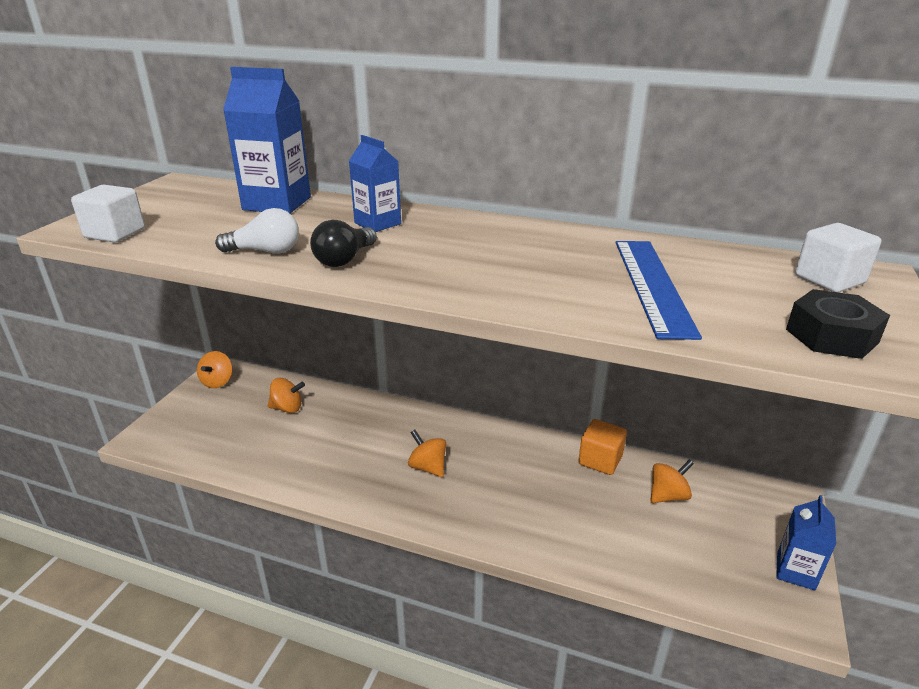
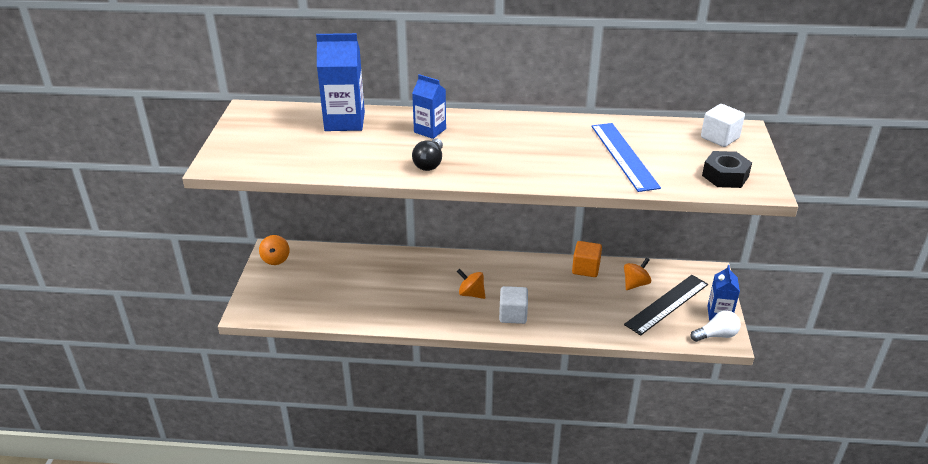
camera: 15 degrees left, 5 degrees up
white cube [71,185,145,242] -> white cube moved to [499,286,528,324]
white light bulb [215,208,299,254] -> white light bulb moved to [690,311,741,342]
orange spinning top [268,378,305,413] -> none
none -> black ruler [624,275,708,336]

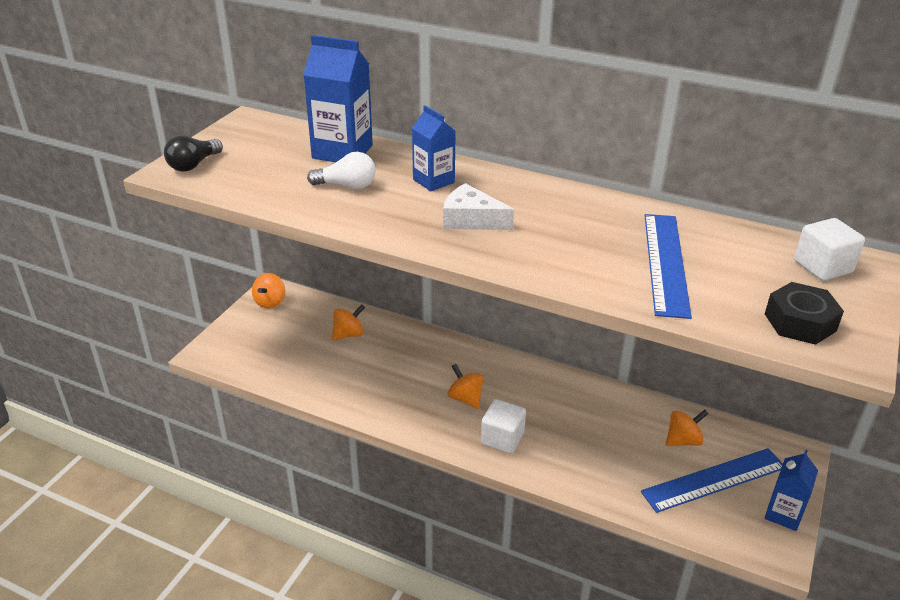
camera: 20 degrees right, 0 degrees up
black light bulb [412,138,443,171] -> black light bulb moved to [164,135,223,172]
orange cube [572,241,602,277] -> none
black ruler [624,275,708,336] -> blue ruler [641,448,783,513]
white light bulb [690,311,741,342] -> white light bulb moved to [307,152,376,189]
none -> orange spinning top [332,304,365,340]
none -> white cheese [443,183,514,230]

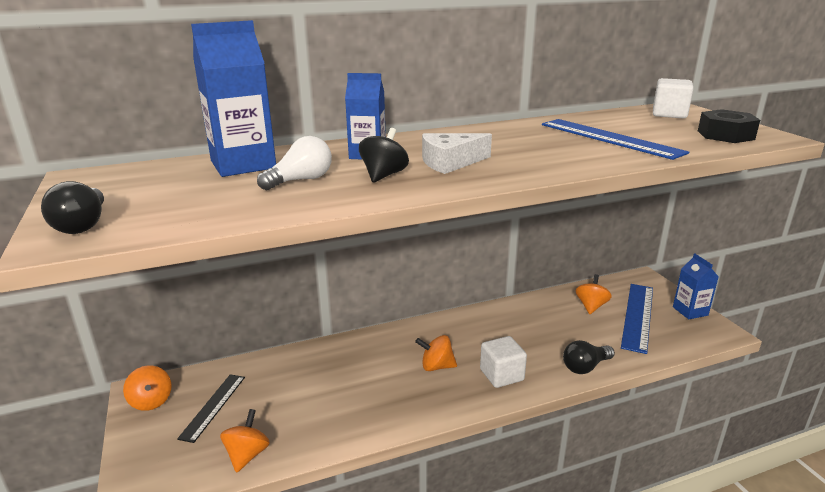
camera: 45 degrees left, 10 degrees down
orange spinning top [332,304,365,340] -> orange spinning top moved to [220,409,270,473]
none -> black ruler [177,374,245,443]
none -> black spinning top [359,128,409,183]
none -> black light bulb [563,340,615,374]

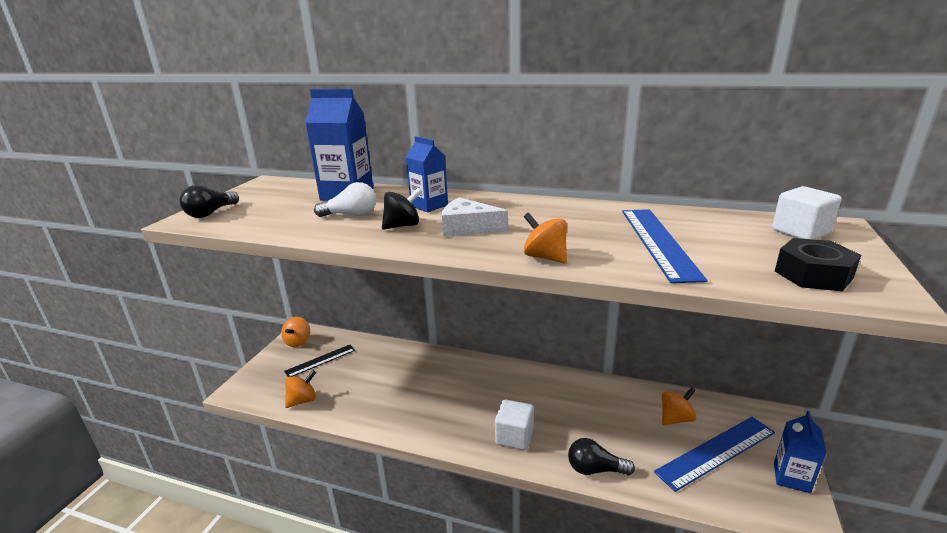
camera: 40 degrees right, 0 degrees up
orange spinning top [415,335,457,371] -> orange spinning top moved to [524,212,567,263]

